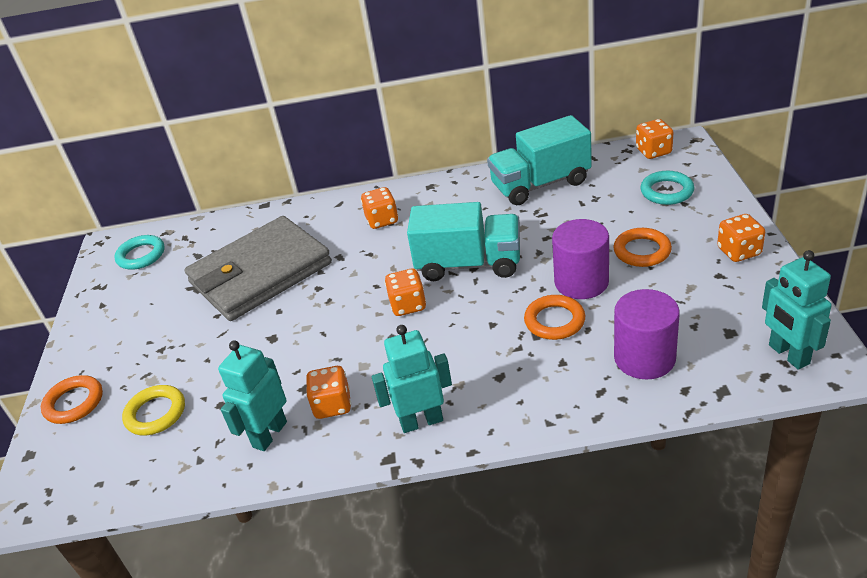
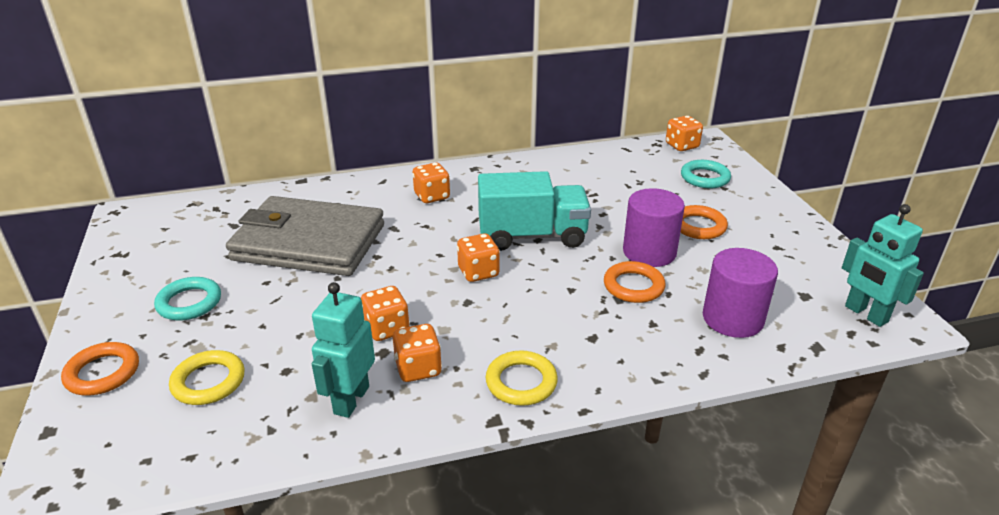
camera: 15 degrees left, 5 degrees down
turquoise ring [114,235,165,270] -> turquoise ring moved to [154,277,221,320]
grey wallet [185,216,332,321] -> grey wallet turned 60 degrees clockwise [226,196,384,276]
turquoise robot [372,325,452,433] -> yellow ring [485,350,558,406]
turquoise truck [487,115,592,205] -> none
orange dice [717,214,765,262] -> orange dice moved to [361,286,410,341]

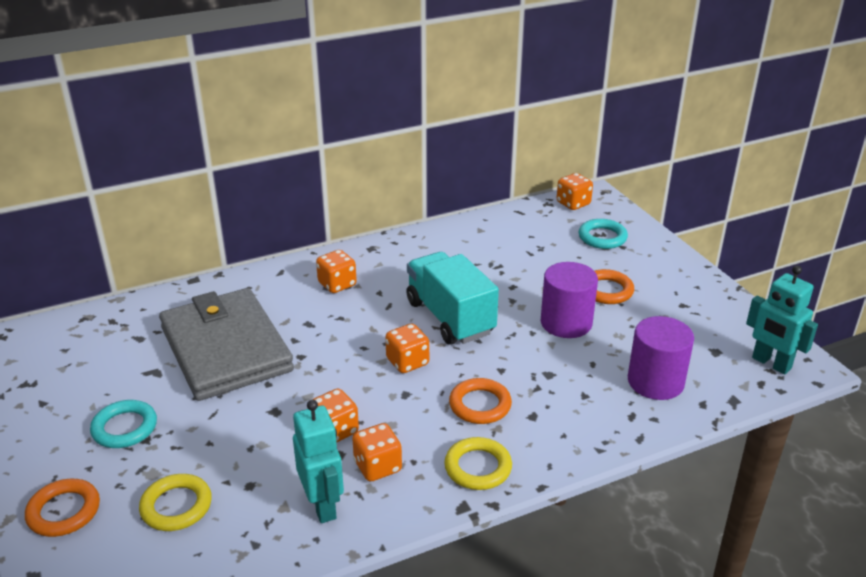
camera: 10 degrees left, 0 degrees up
grey wallet [226,196,384,276] -> grey wallet turned 60 degrees clockwise [159,288,294,401]
turquoise robot [312,282,375,418] -> turquoise robot turned 150 degrees clockwise [293,400,344,523]
turquoise truck [478,171,591,251] -> turquoise truck turned 105 degrees counterclockwise [406,252,499,345]
orange ring [604,261,666,303] -> orange ring moved to [449,378,512,424]

